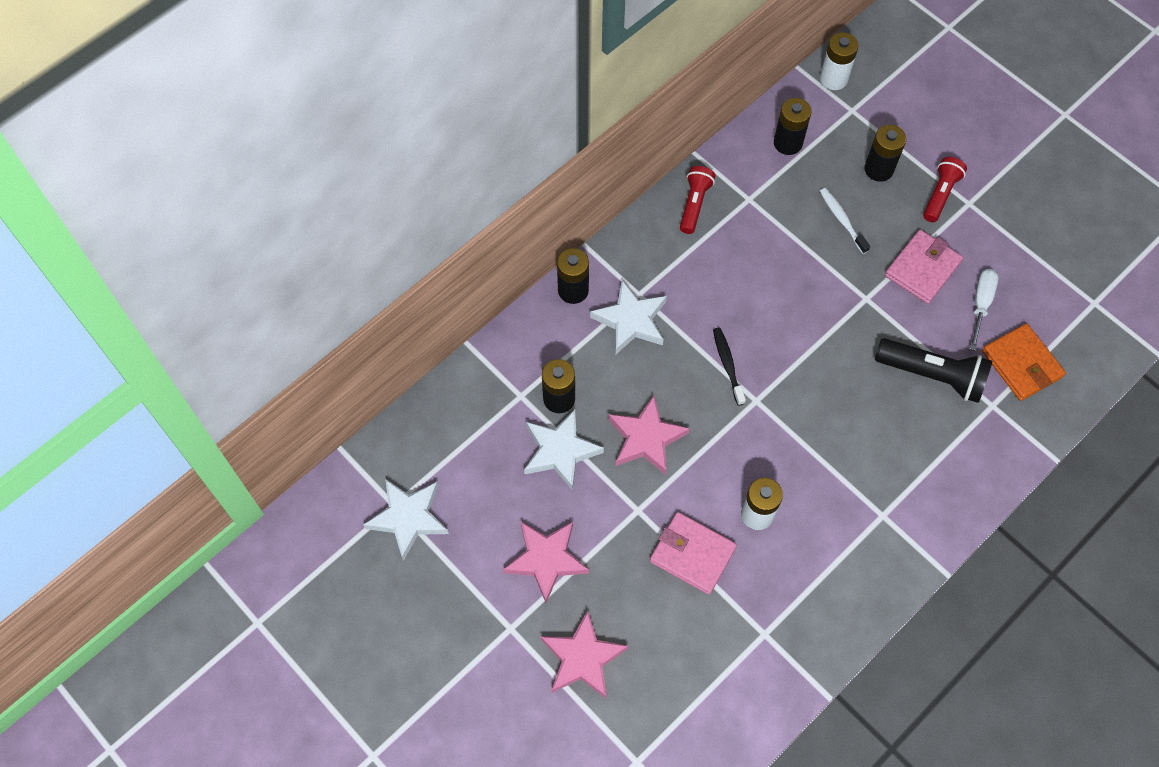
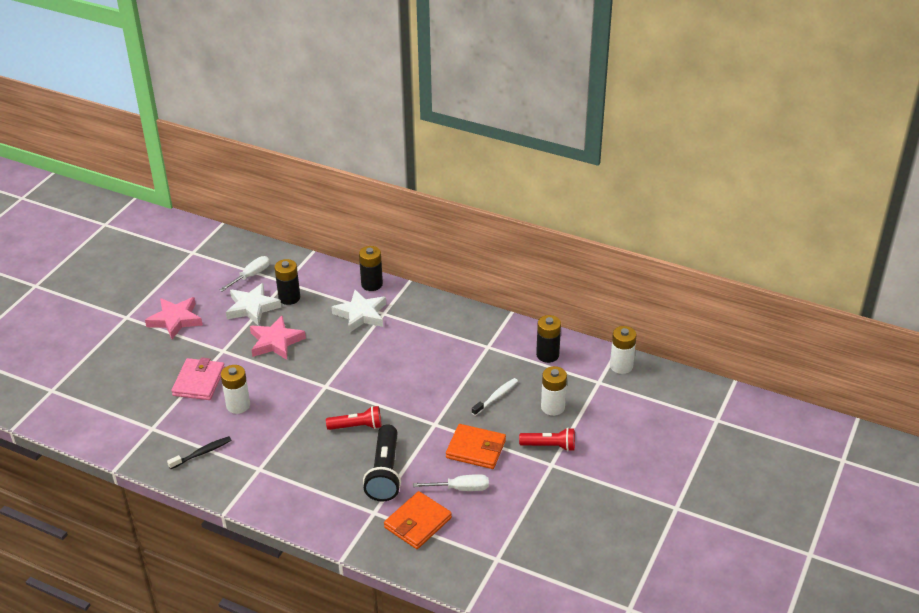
camera: 70 degrees right, 25 degrees down
white star [363,479,449,561] -> none
pink star [541,610,628,698] -> none
red flashlight [680,166,715,234] -> red flashlight moved to [326,406,381,430]
black toothbrush [713,328,746,406] -> black toothbrush moved to [167,436,232,469]
black battery [864,125,906,182] -> white battery [541,366,567,416]
pink wallet [885,230,963,304] -> orange wallet [446,424,506,469]
none -> white screwdriver [219,256,270,291]

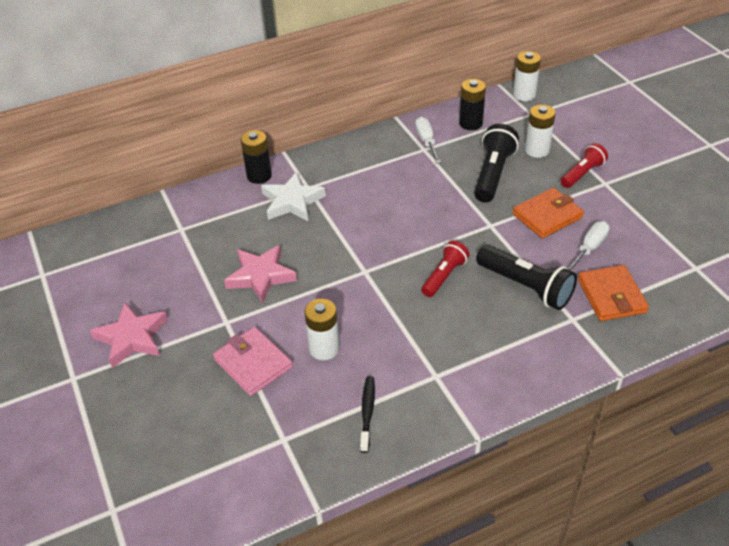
camera: 50 degrees left, 5 degrees up
white screwdriver [219,256,270,291] -> white screwdriver moved to [415,117,441,164]
white star [226,283,281,326] -> none
black battery [274,259,300,305] -> none
white toothbrush [471,378,518,416] -> black flashlight [474,124,519,203]

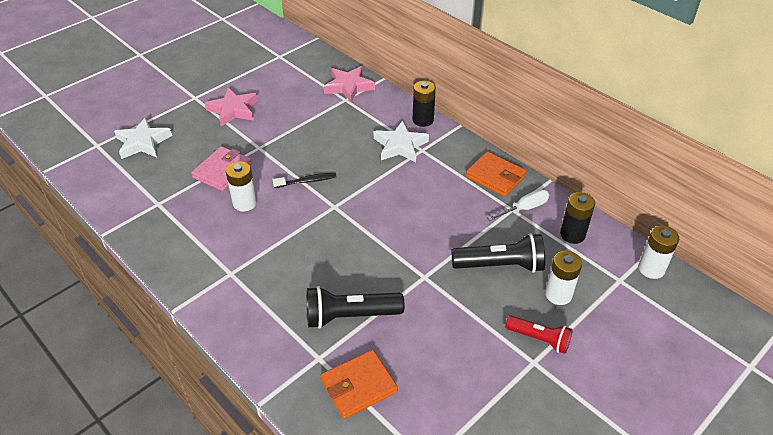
camera: 70 degrees right, 0 degrees up
pink star [224,245,297,304] -> pink star moved to [324,66,375,103]
black toothbrush [360,376,375,453] -> black toothbrush moved to [273,173,337,188]
red flashlight [421,241,470,297] -> none
black flashlight [476,245,577,310] -> black flashlight turned 60 degrees clockwise [307,286,405,329]
orange wallet [513,188,584,239] -> orange wallet moved to [466,151,527,196]
white screwdriver [567,221,610,271] -> none
none -> white star [114,117,172,159]

